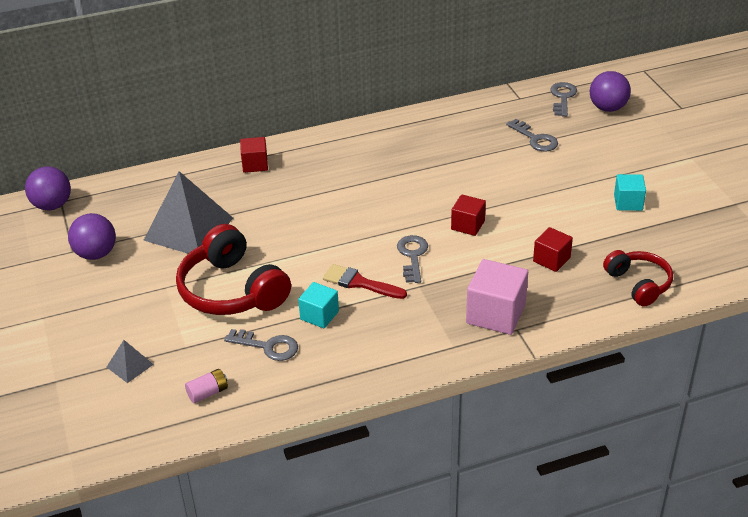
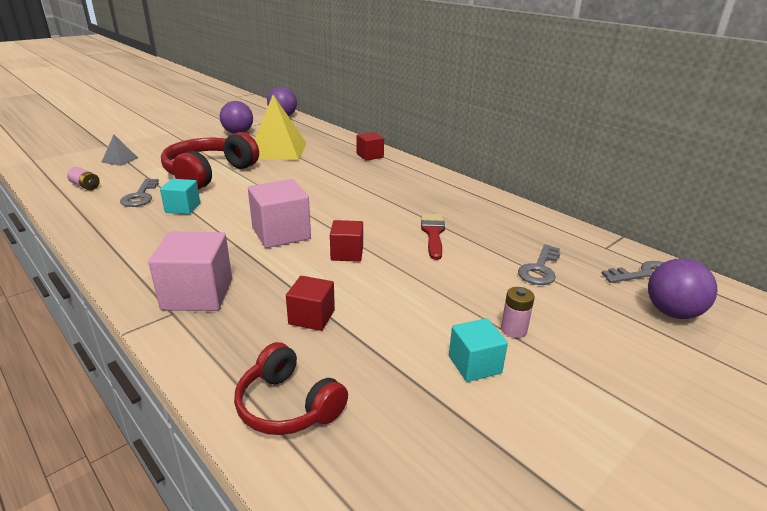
camera: 65 degrees right, 10 degrees down
grey pyramid [143,171,233,254] -> yellow pyramid [254,95,307,160]
red brush [323,264,407,299] -> red brush moved to [421,214,445,260]
grey key [397,235,428,283] -> pink cube [248,179,311,248]
red headphones [603,250,673,306] -> red headphones turned 90 degrees clockwise [234,342,348,435]
none -> pink battery [501,287,535,338]

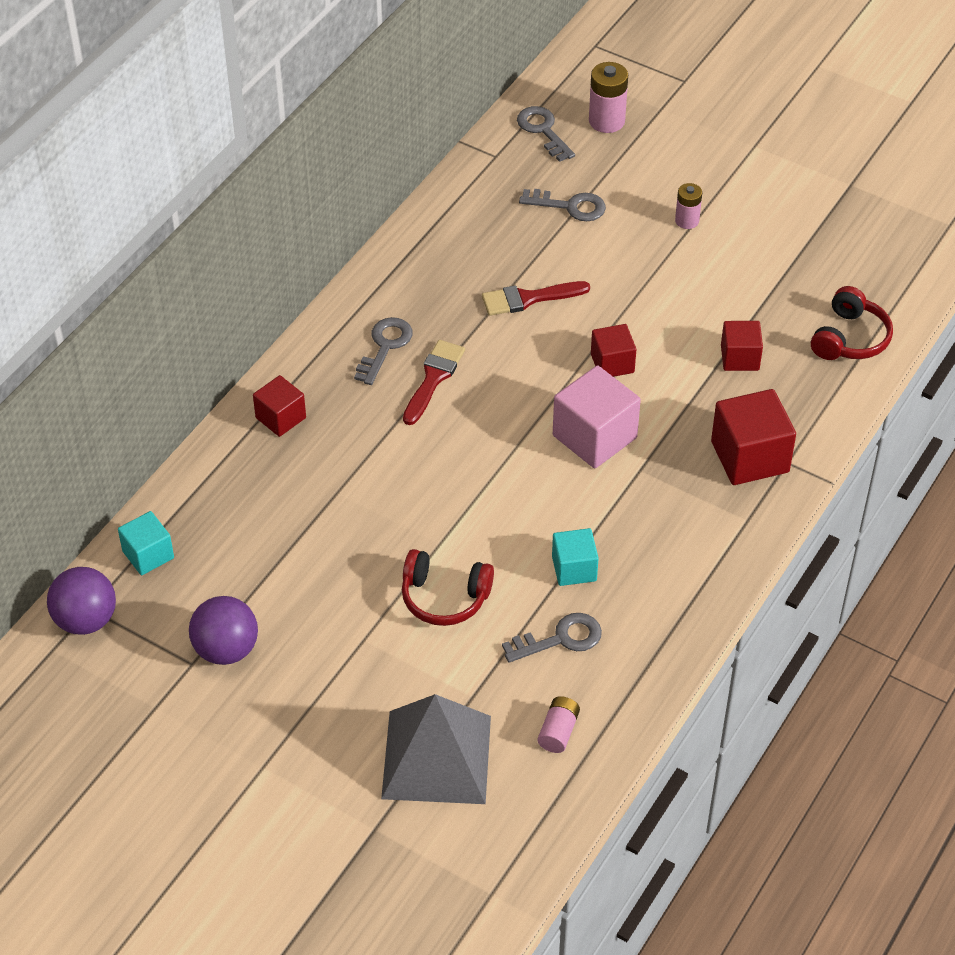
camera: 105 degrees left, 20 degrees up
grey pyramid [101,135,138,166] -> grey pyramid [381,694,491,804], size x2.22
pink cube [148,231,232,311] -> red cube [711,389,796,485]
red headphones [161,132,259,190] -> red headphones [402,549,494,626], size x0.60
yellow pyramid [254,95,307,160] -> none
turquoise cube [449,318,508,382] -> turquoise cube moved to [118,511,174,575]
purple ball [648,258,717,319] -> pink battery [589,62,628,133]
none -> grey key [354,317,413,385]
none -> red brush [403,340,465,425]

